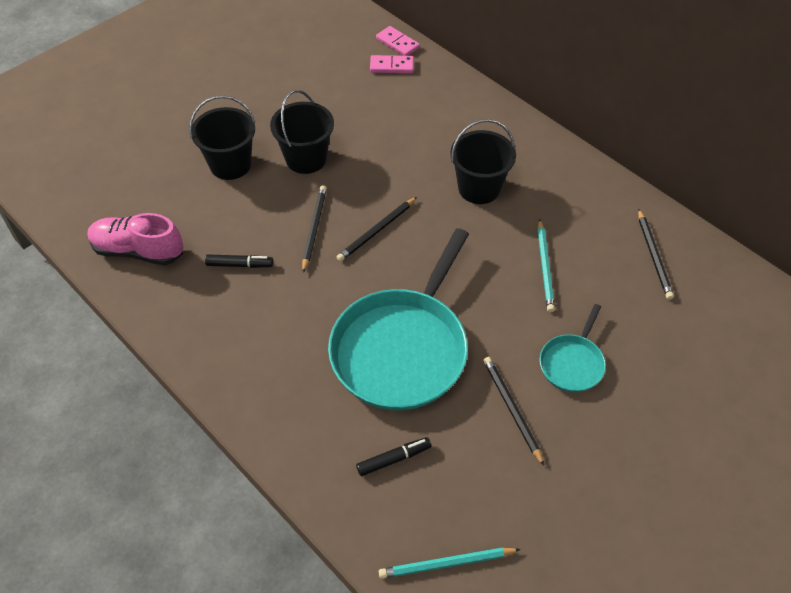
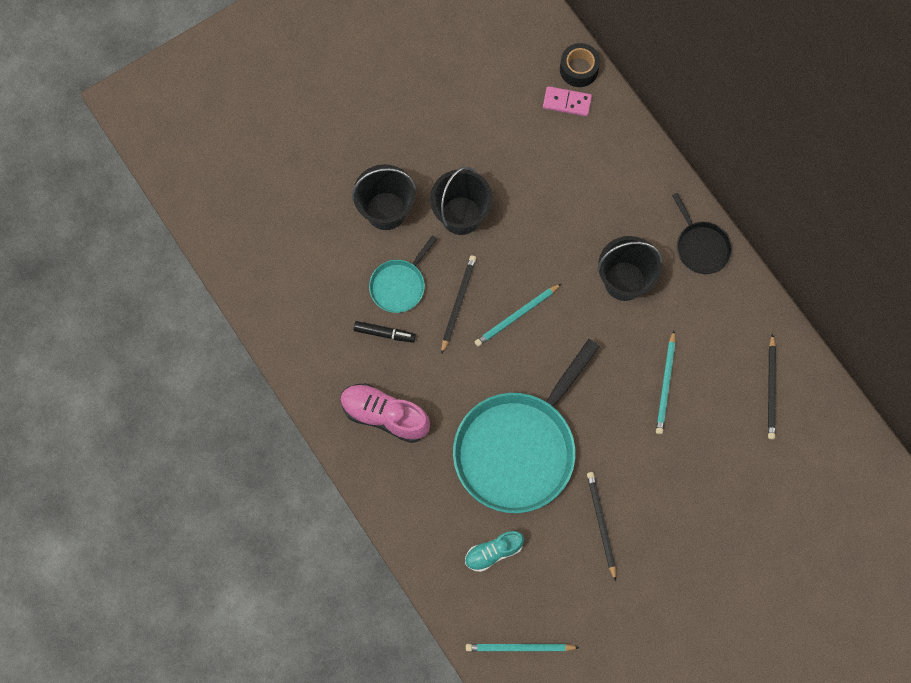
camera: 10 degrees right, 20 degrees up
pink shoe [87,213,184,265] -> pink shoe moved to [341,383,430,443]
black pencil [337,197,417,262] -> turquoise pencil [475,283,562,346]
black marker [356,437,431,476] -> turquoise shoe [465,531,524,572]
pink domino [376,26,420,56] -> black tape [560,43,600,87]
turquoise pan [540,304,606,392] -> turquoise pan moved to [369,235,437,313]
none -> black pan [672,193,732,274]

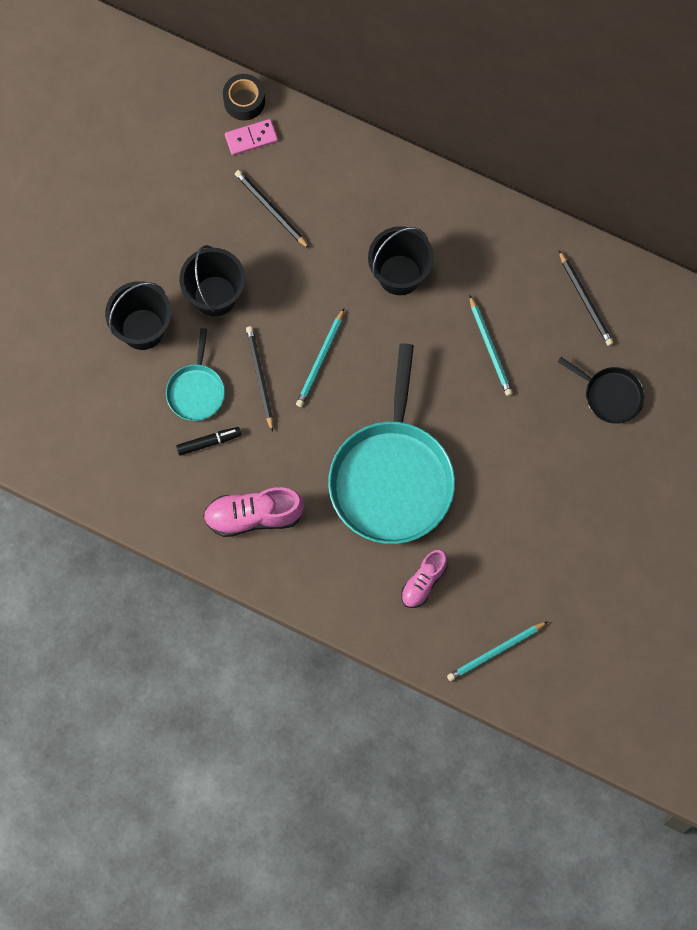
camera: 30 degrees left, 0 degrees up
turquoise shoe [465,531,524,572] -> pink shoe [401,550,448,608]
black pencil [587,472,616,581] -> black pencil moved to [235,170,310,249]
black pan [672,193,732,274] -> black pan moved to [558,357,645,424]

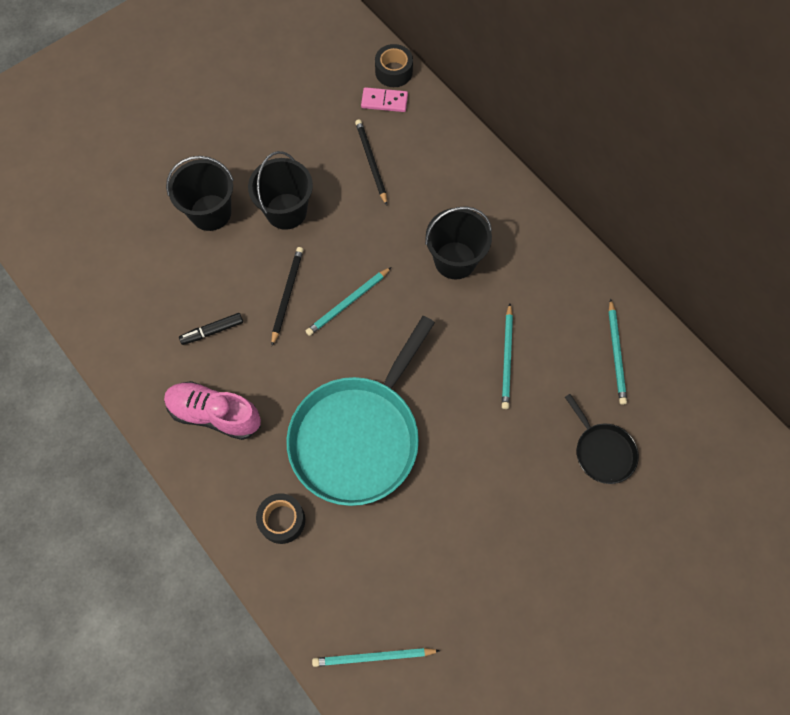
camera: 25 degrees right, 5 degrees down
turquoise pan [166,328,225,421] -> none
black marker [176,427,241,456] -> black marker turned 150 degrees clockwise [179,313,243,345]
pink shoe [401,550,448,608] -> none
black pencil [559,251,614,346] -> turquoise pencil [608,298,627,405]
none -> black tape [256,493,305,544]

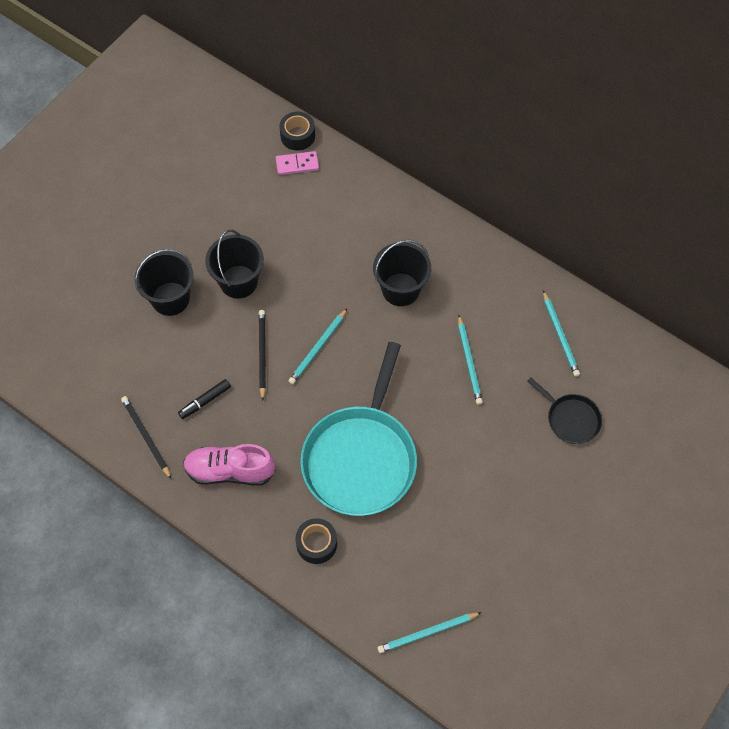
camera: 15 degrees left, 5 degrees down
black pencil [355,119,387,205] -> black pencil moved to [121,396,171,479]

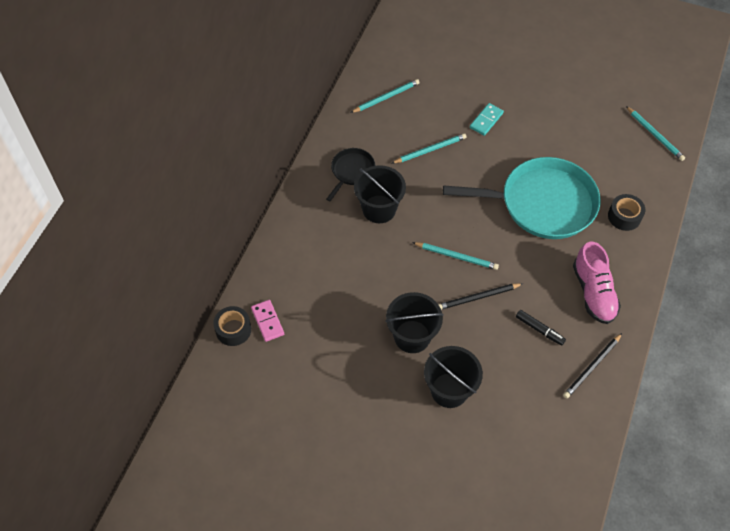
camera: 105 degrees left, 5 degrees down
black pan [527,378,602,444] -> black pan moved to [326,148,375,201]
none -> turquoise domino [470,103,504,136]

